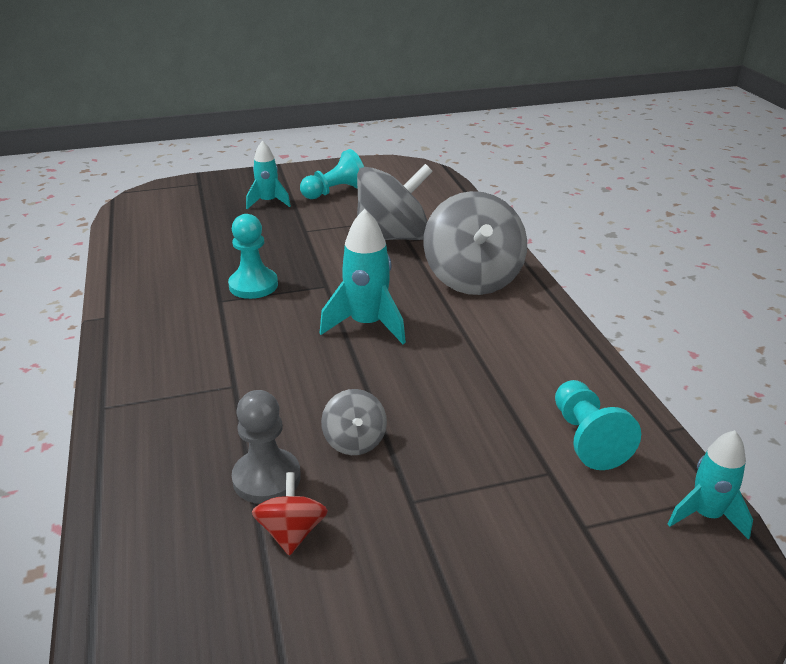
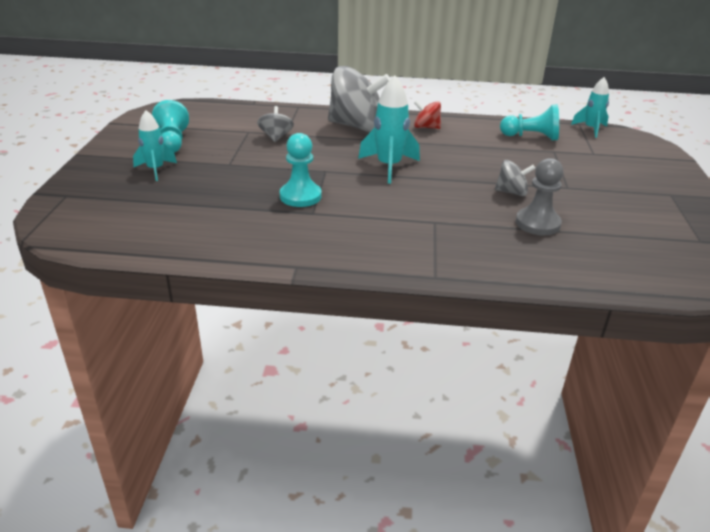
camera: 70 degrees left, 0 degrees up
red spinning top [252,472,328,556] -> red spinning top moved to [414,100,441,129]
grey spinning top [357,164,433,240] -> grey spinning top [257,106,294,142], size x0.48

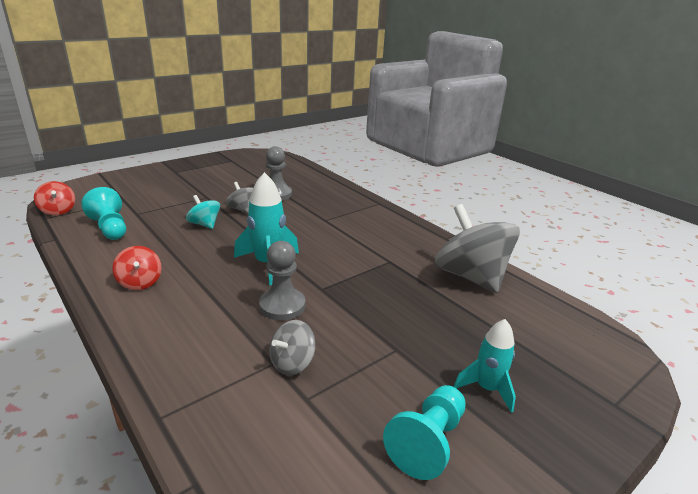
camera: 135 degrees left, 5 degrees down
turquoise pawn [280,133,322,207] -> none
grey spinning top [328,66,390,132] -> grey spinning top moved to [435,204,520,293]
turquoise rocket [571,77,609,138] -> red spinning top [34,181,75,215]
none -> turquoise spinning top [186,195,220,229]
none -> grey pawn [259,241,305,321]

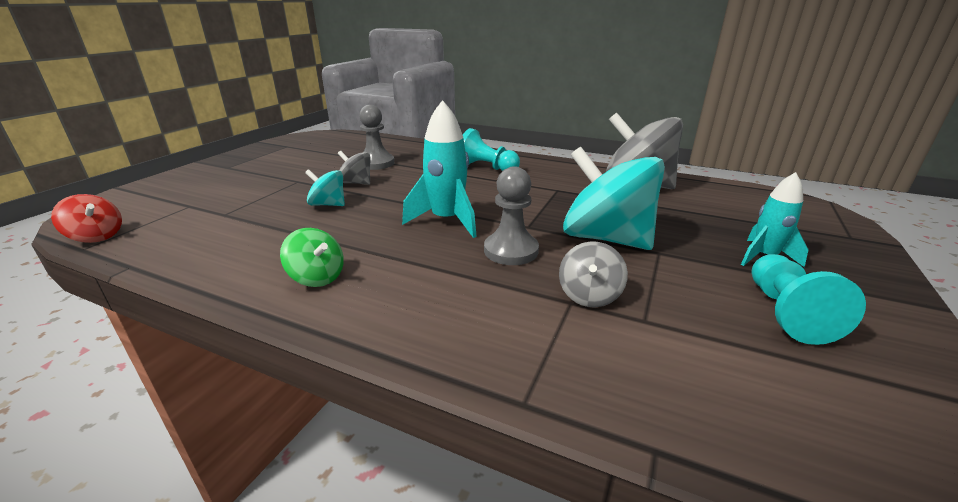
camera: 25 degrees left, 0 degrees up
turquoise pawn [81,187,126,240] -> turquoise pawn moved to [463,128,520,171]
red spinning top [112,246,162,290] -> green spinning top [280,228,344,287]
none -> turquoise spinning top [563,147,665,250]

